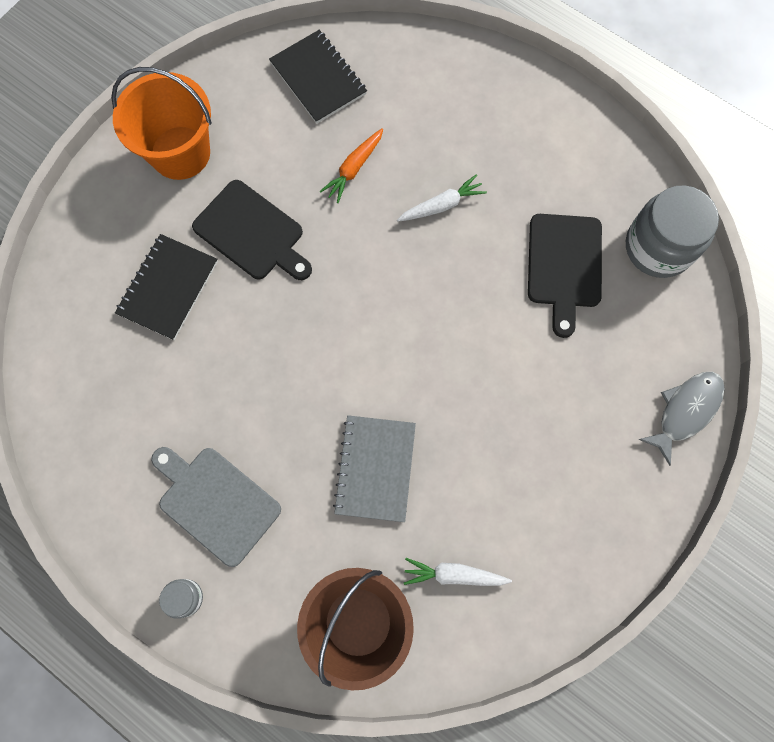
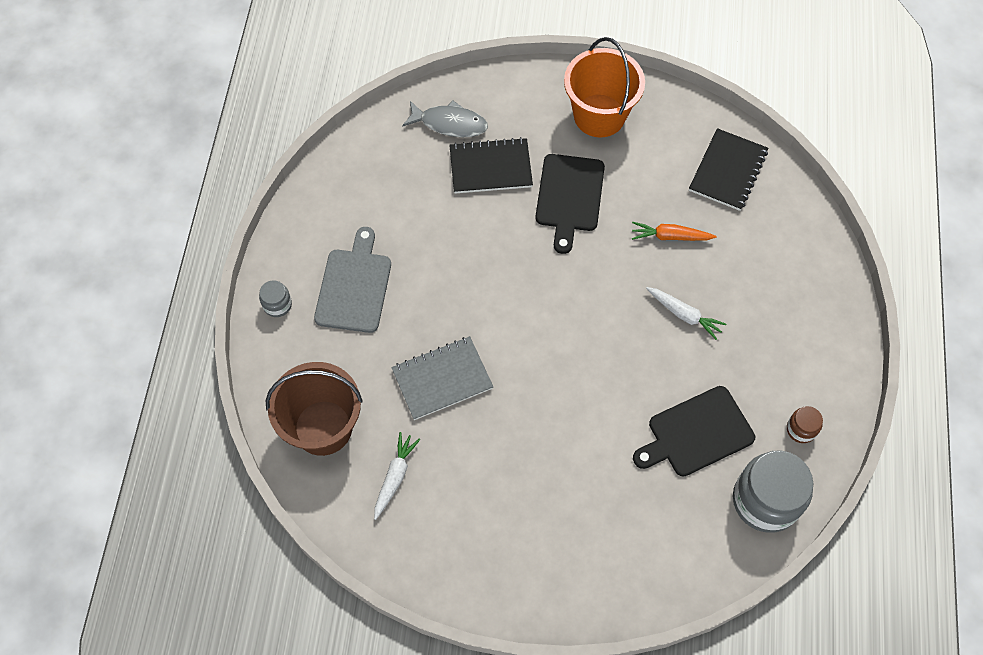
camera: 60 degrees right, 10 degrees down
white carrot [404,558,512,586] -> white carrot turned 45 degrees clockwise [374,432,420,520]
grey fish [638,372,725,466] -> grey fish moved to [402,100,488,137]
none -> brown jar [787,406,823,443]

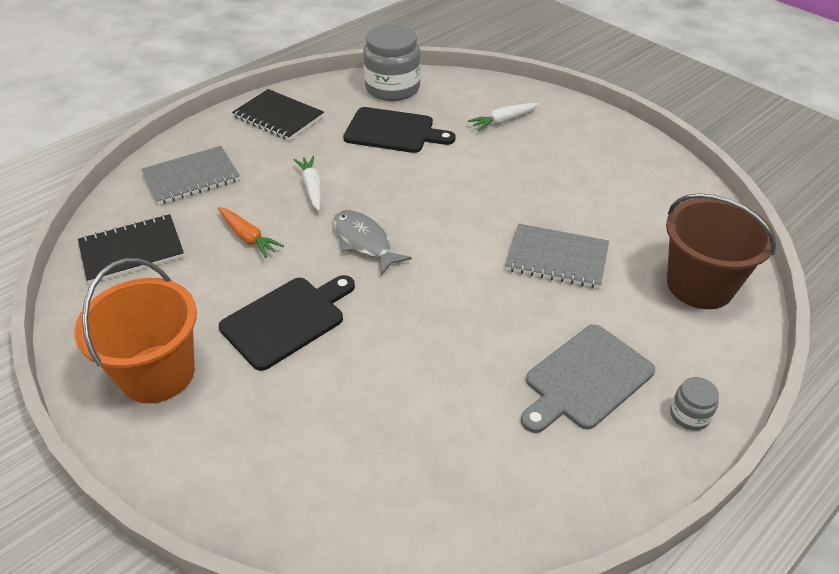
camera: 140 degrees left, 20 degrees down
white carrot [374,432,420,520] -> white carrot moved to [468,103,539,131]
grey fish [402,100,488,137] -> grey fish moved to [333,210,412,275]
black notebook [449,137,533,194] -> black notebook moved to [232,89,324,141]
brown jar [787,406,823,443] -> none
none -> grey notebook [141,146,240,205]

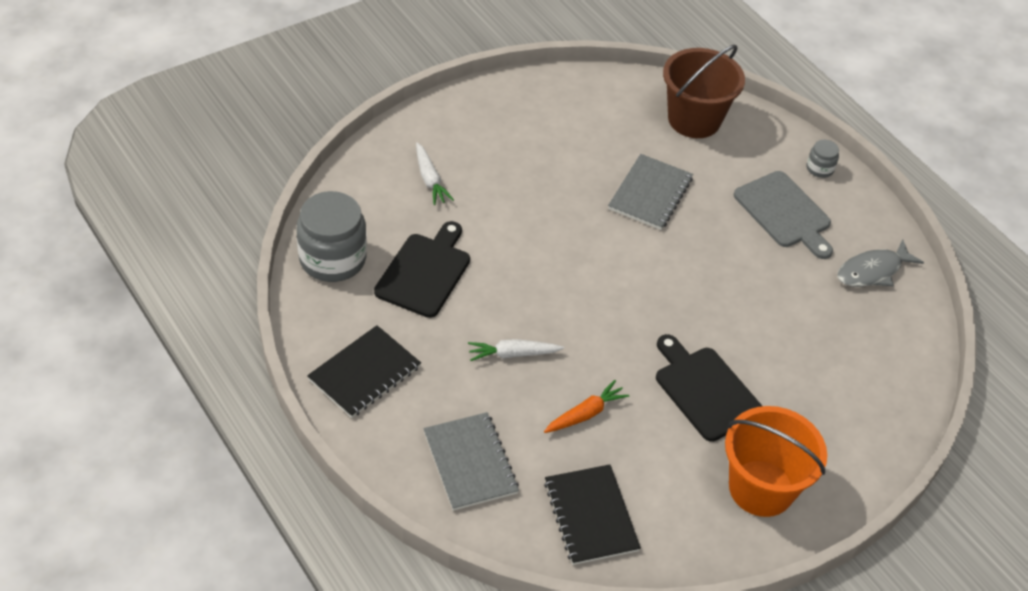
camera: 85 degrees left, 5 degrees up
grey fish [333,210,412,275] -> grey fish moved to [837,240,924,287]

